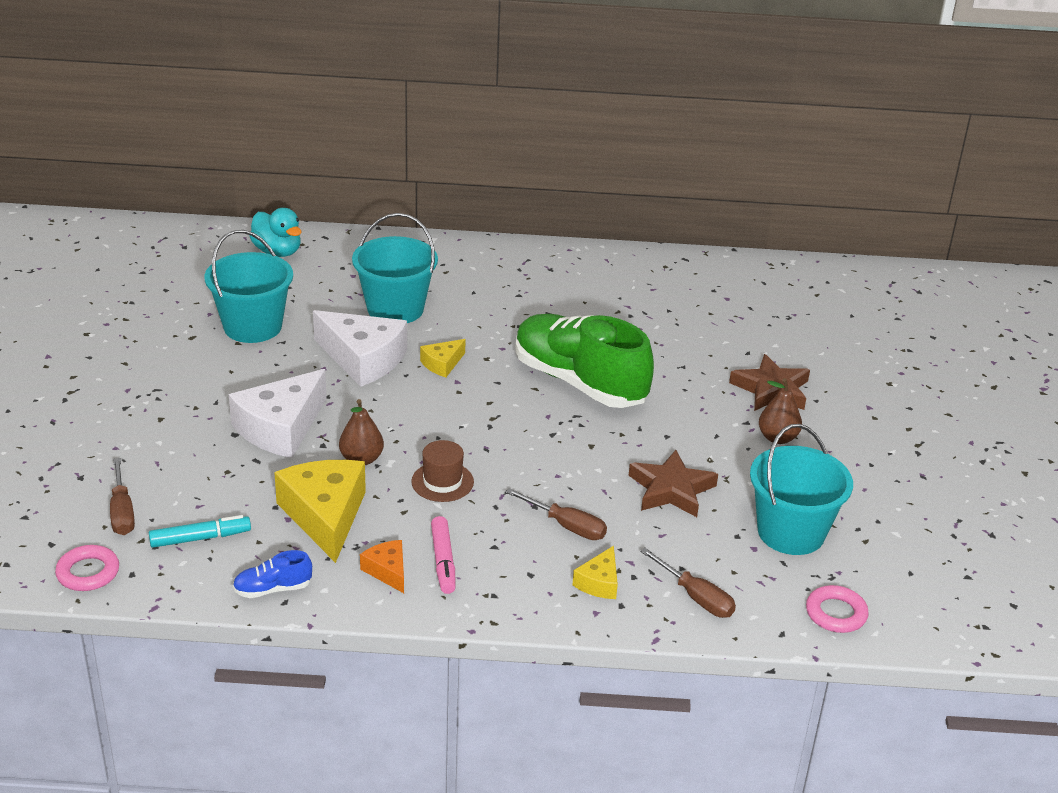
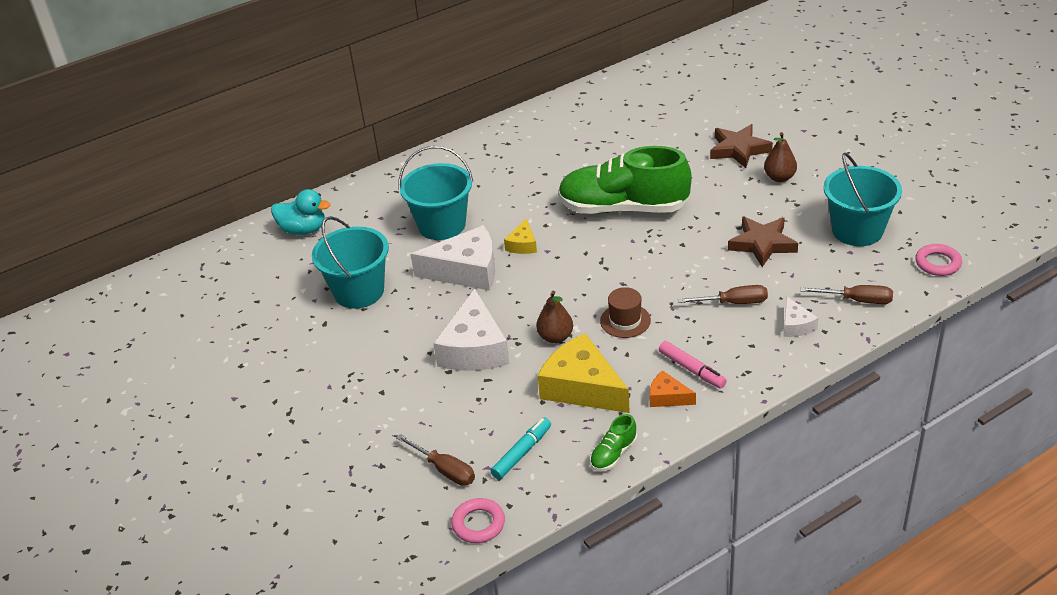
camera: 30 degrees left, 5 degrees up
blue shoe [233,550,312,598] -> green shoe [590,414,637,471]
yellow cheese [573,546,618,599] -> white cheese [783,297,819,337]

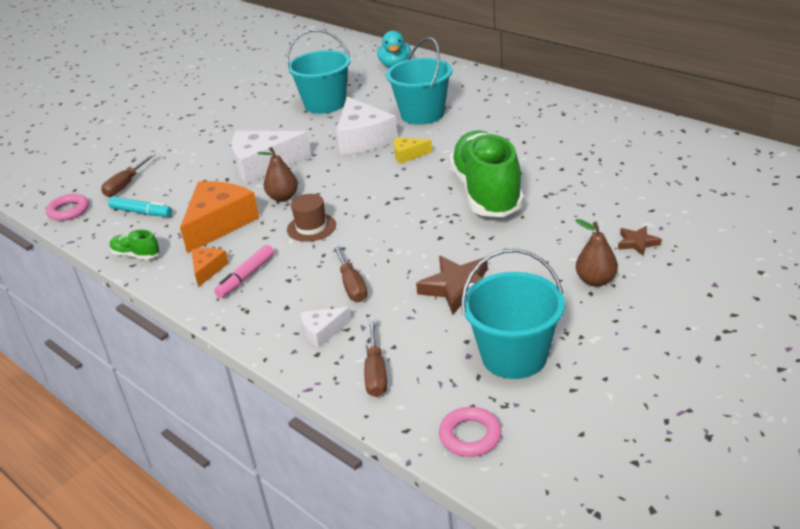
camera: 75 degrees right, 5 degrees down
yellow cheese [538,334,630,413] -> orange cheese [180,181,259,253]
brown star [710,124,773,168] -> brown star [618,226,661,256], size x0.55

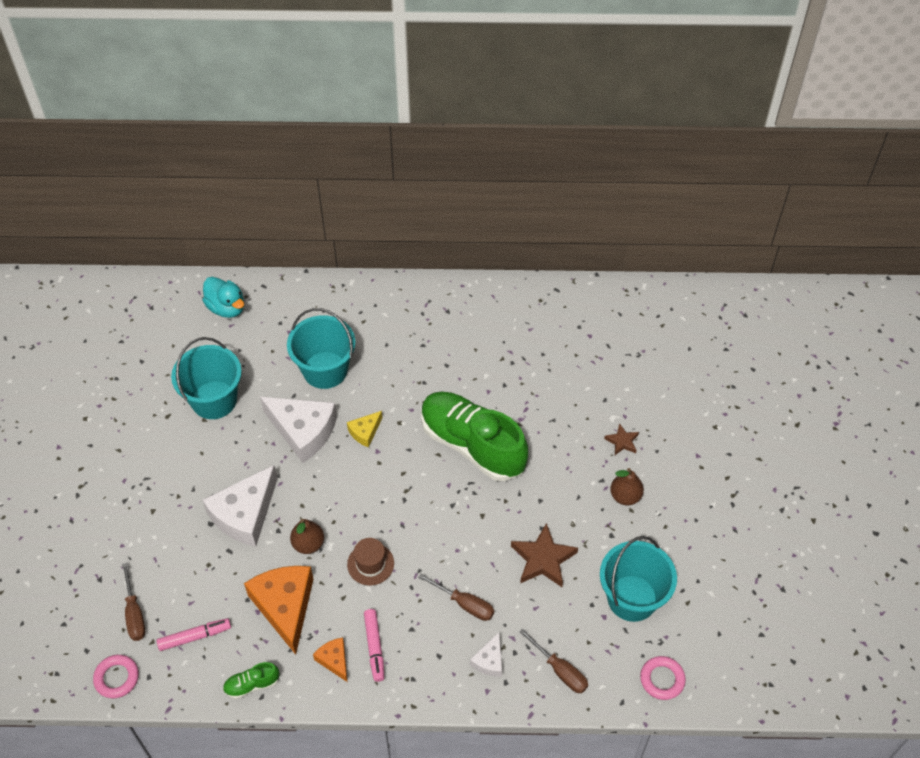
camera: 45 degrees left, 20 degrees up
turquoise marker [108,197,172,217] -> pink marker [157,618,231,651]

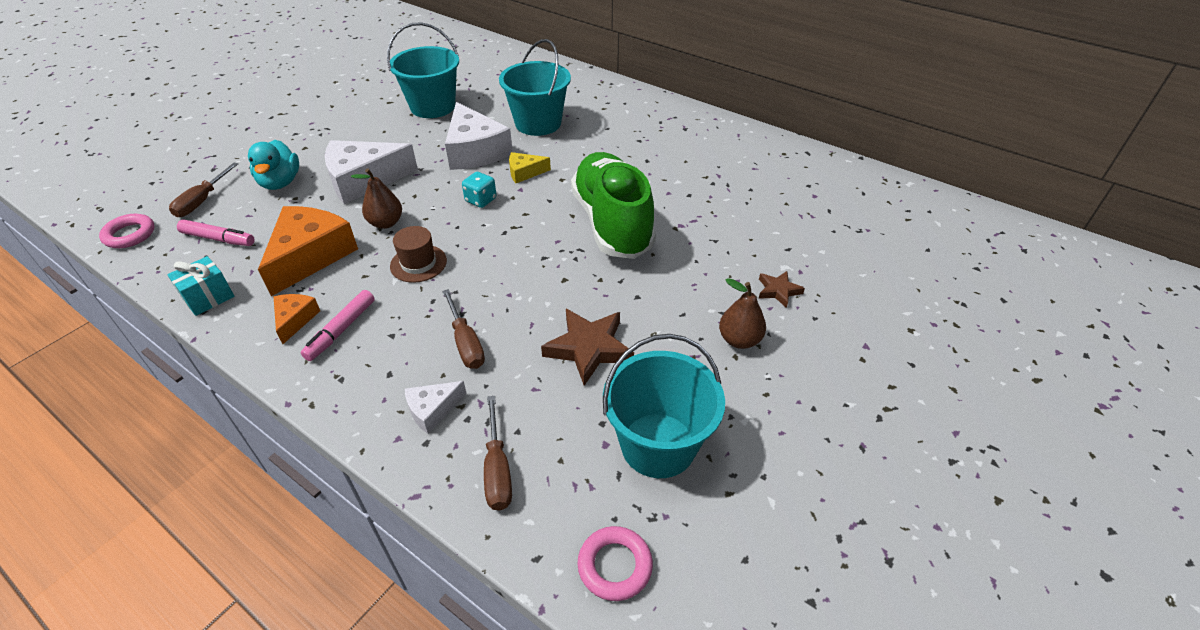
camera: 35 degrees right, 10 degrees down
turquoise duck [202,277,244,318] -> turquoise duck moved to [248,140,299,190]
green shoe [223,662,279,699] -> turquoise gift [167,256,235,316]
none -> turquoise dice [462,172,497,208]

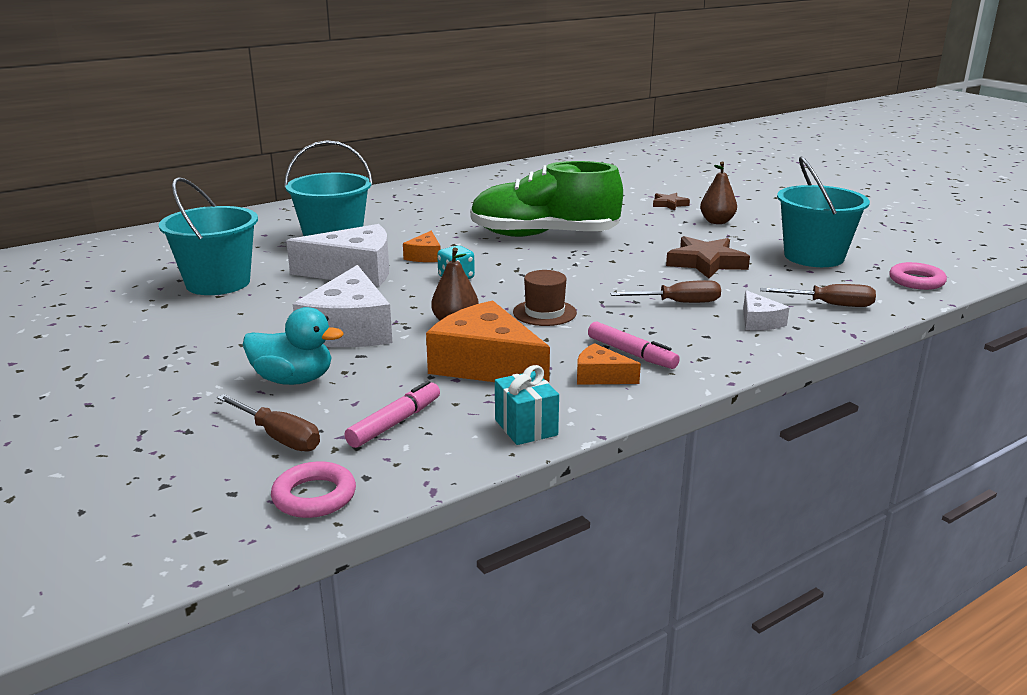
camera: 70 degrees left, 20 degrees down
yellow cheese [509,152,551,183] -> orange cheese [403,231,441,262]

